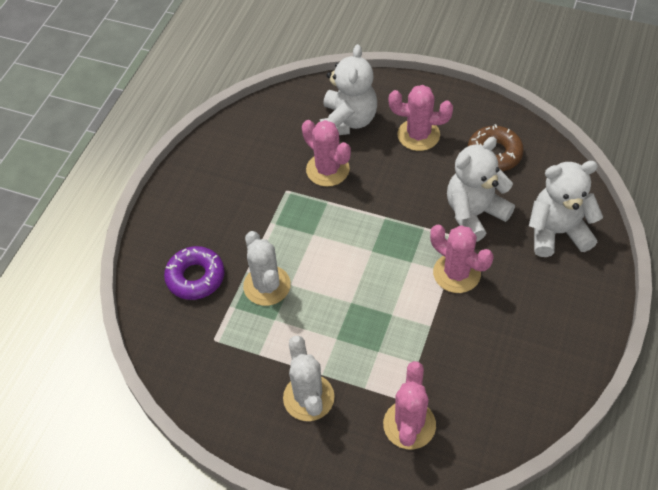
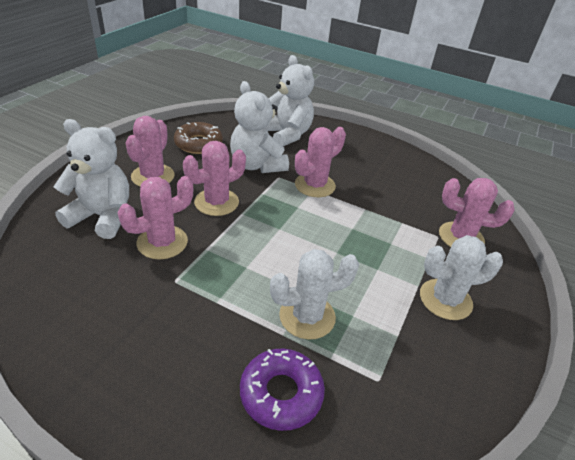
camera: 90 degrees left, 15 degrees down
white teddy bear [529,161,603,257] -> white teddy bear turned 150 degrees clockwise [265,55,314,146]
none -> pink cactus [183,141,246,216]

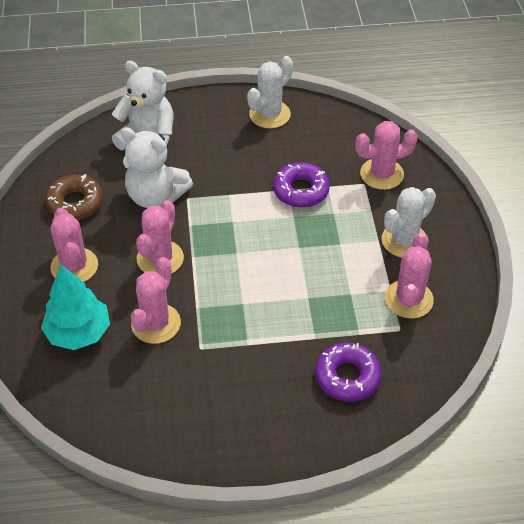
camera: 30 degrees left, 10 degrees up
white teddy bear [54,119,129,239] -> turquoise tree [41,265,110,350]
white cactus [270,249,359,340] -> white cactus moved to [247,56,293,128]
pink cactus [295,127,346,197] -> pink cactus moved to [385,232,434,319]
none -> purple donut [273,162,330,208]

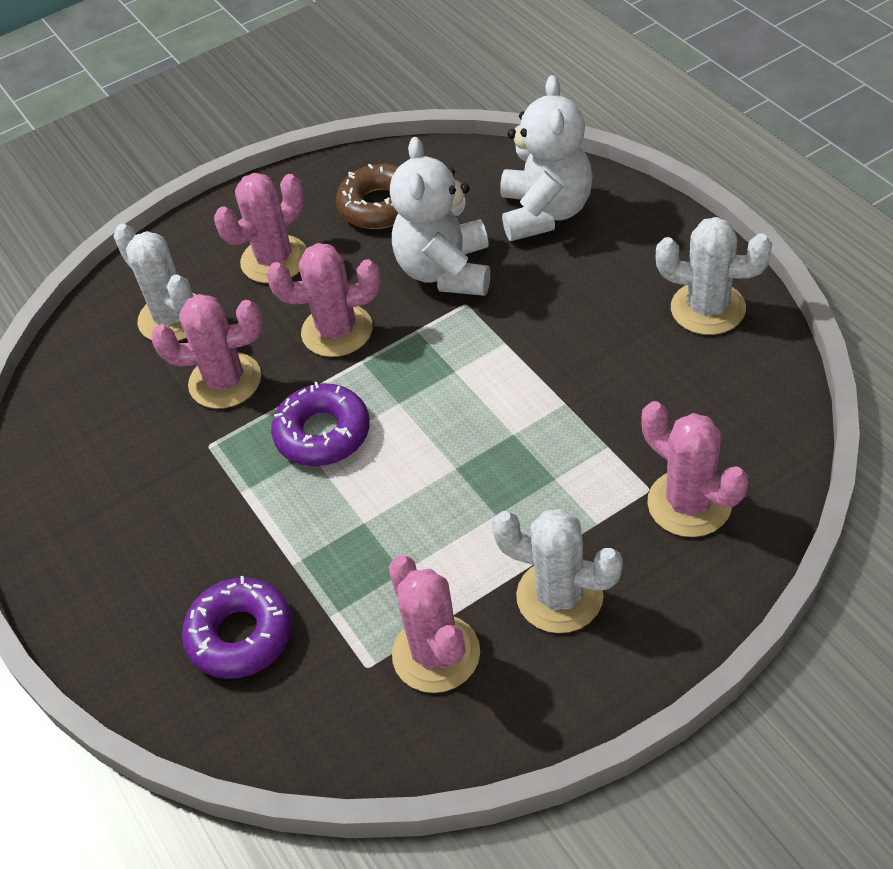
camera: 70 degrees right, 0 degrees up
turquoise tree [41,265,110,350] -> white cactus [113,224,196,341]
purple donut [273,162,330,208] -> purple donut moved to [271,382,370,466]
pink cactus [385,232,434,319] -> pink cactus turned 75 degrees clockwise [389,555,480,693]

